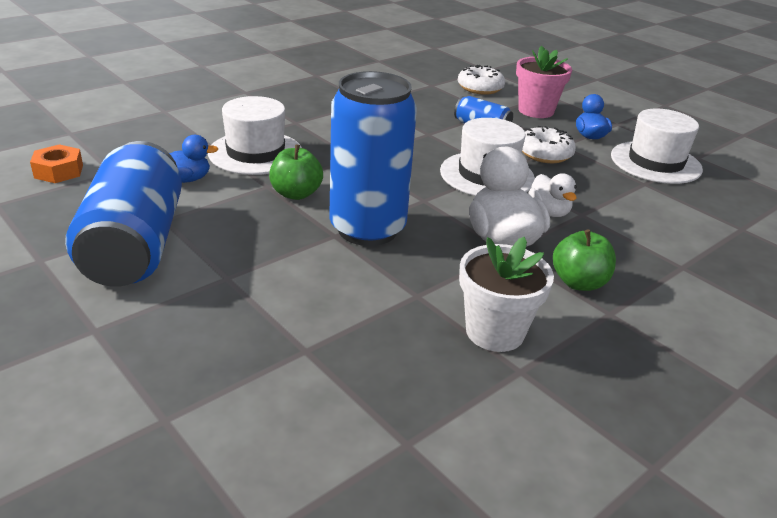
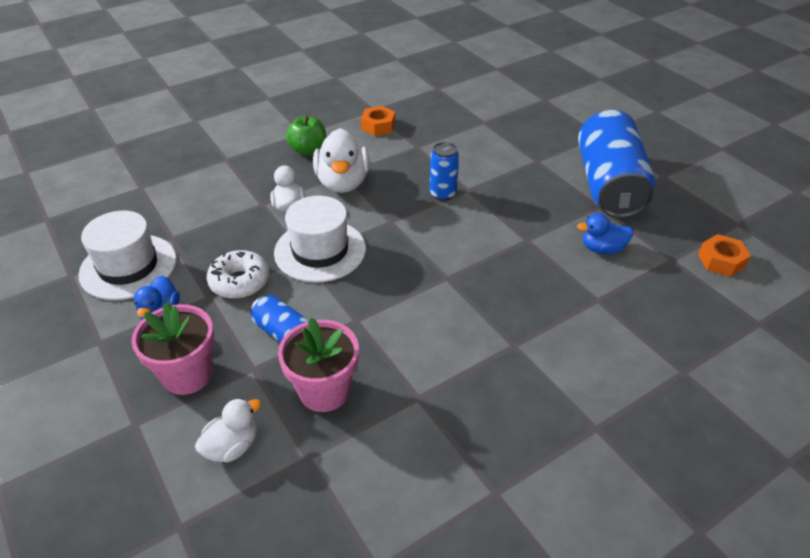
camera: 170 degrees left, 10 degrees up
white hat [208,96,302,175] -> none
green apple [269,144,323,200] -> none
blue can [329,71,417,246] -> blue can [430,142,459,201], size x0.46
white donut [458,65,505,95] -> white duck [195,398,261,463]
white flower pot [459,237,554,352] -> orange nut [361,106,395,136]
none -> pink flower pot [278,318,359,412]

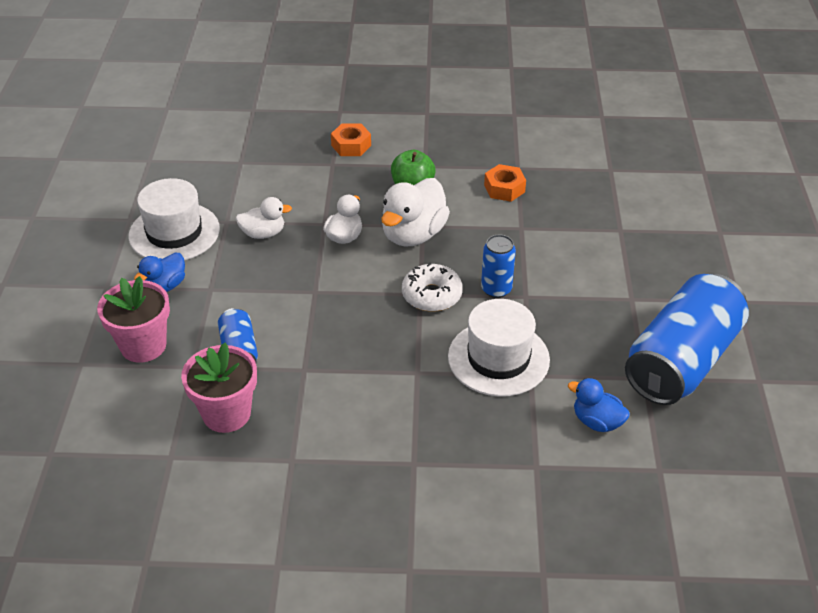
camera: 35 degrees right, 0 degrees up
white duck [195,398,261,463] -> white duck moved to [235,197,292,239]
white donut [207,250,269,299] -> white donut moved to [402,263,463,312]
white hat [274,196,366,283] -> white hat moved to [448,299,550,397]
orange nut [698,234,751,277] -> orange nut moved to [331,124,371,156]

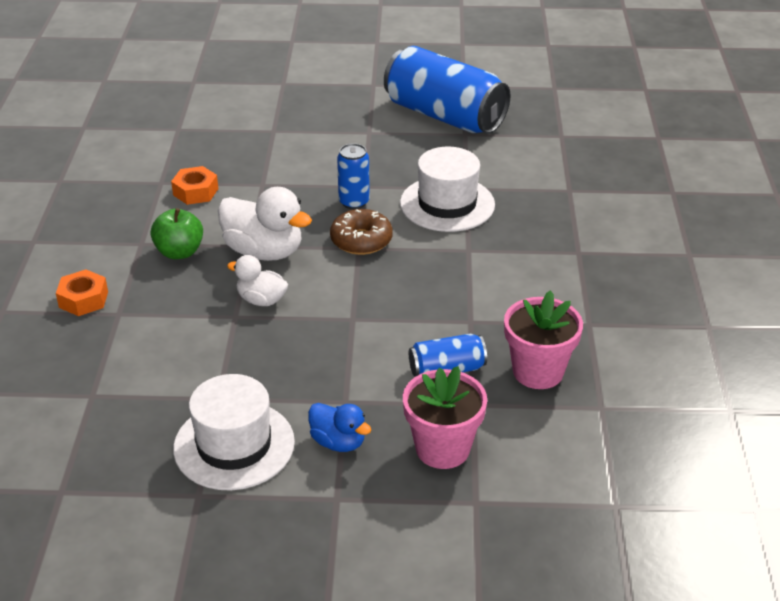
camera: 90 degrees left, 5 degrees down
white duck [235,197,292,239] -> none
white donut [402,263,463,312] -> brown donut [330,209,393,255]
blue duck [568,378,630,432] -> none

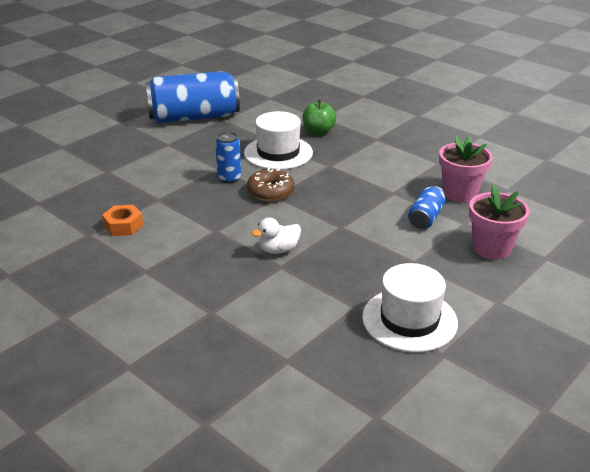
camera: 50 degrees left, 5 degrees down
orange nut [56,270,108,316] -> none
green apple [151,208,203,259] -> green apple moved to [302,100,336,135]
white duck [218,187,312,261] -> none
blue duck [308,403,371,452] -> none

